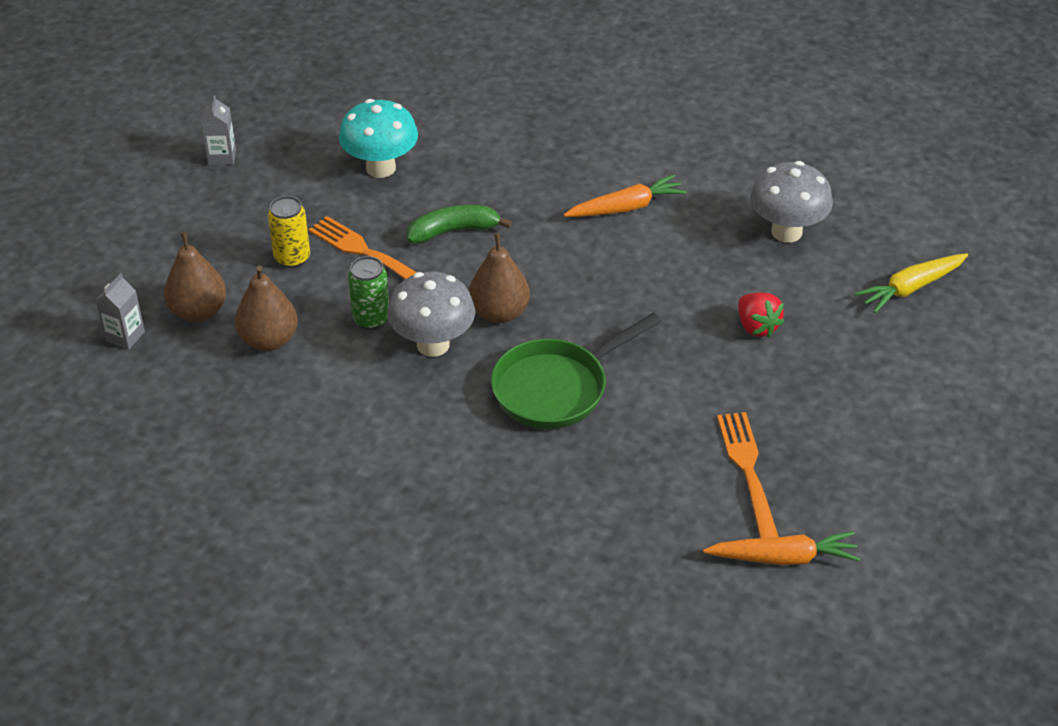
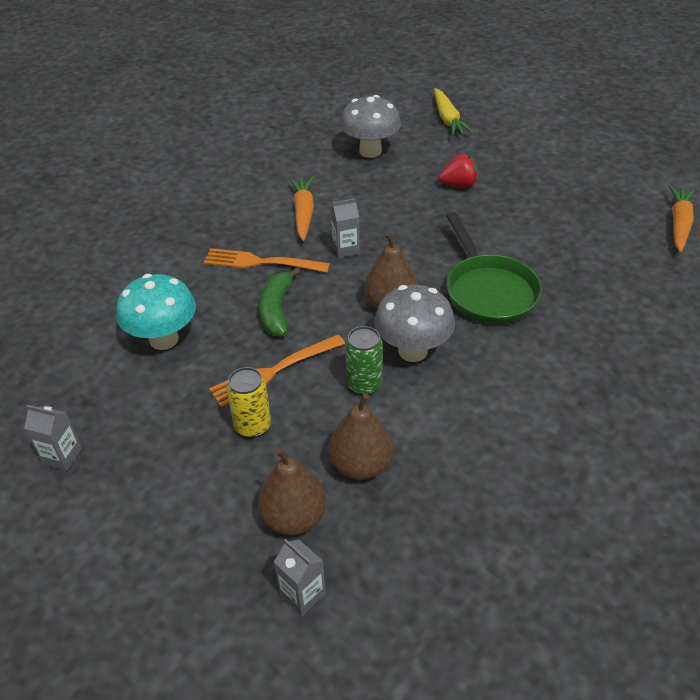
camera: 70 degrees left, 0 degrees up
orange fork [717,412,779,538] -> orange fork moved to [204,248,330,273]
none -> grey carton [331,198,360,258]

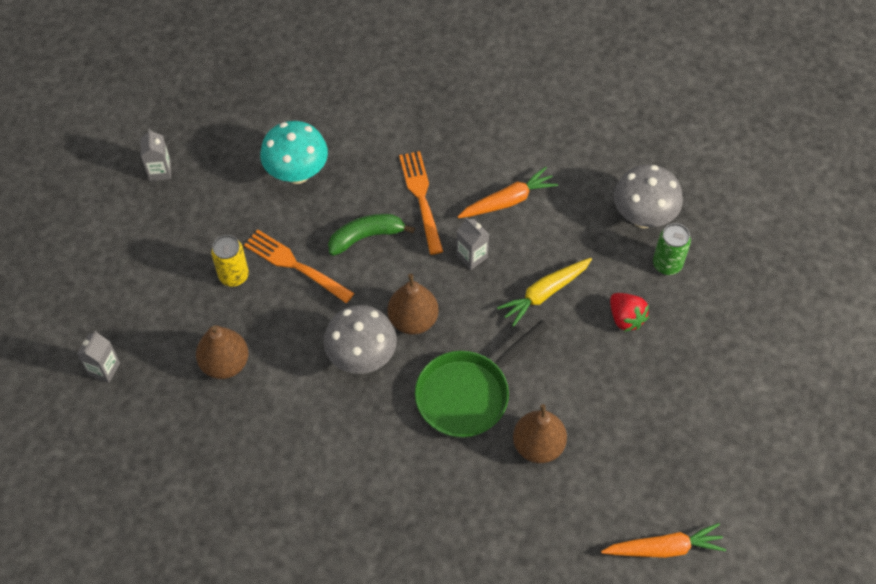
camera: 65 degrees right, 15 degrees up
brown pear [258,448,326,535] -> brown pear moved to [513,404,567,463]
green can [345,326,383,396] -> green can moved to [653,223,691,275]
yellow carrot [434,88,473,136] -> yellow carrot moved to [497,258,592,327]

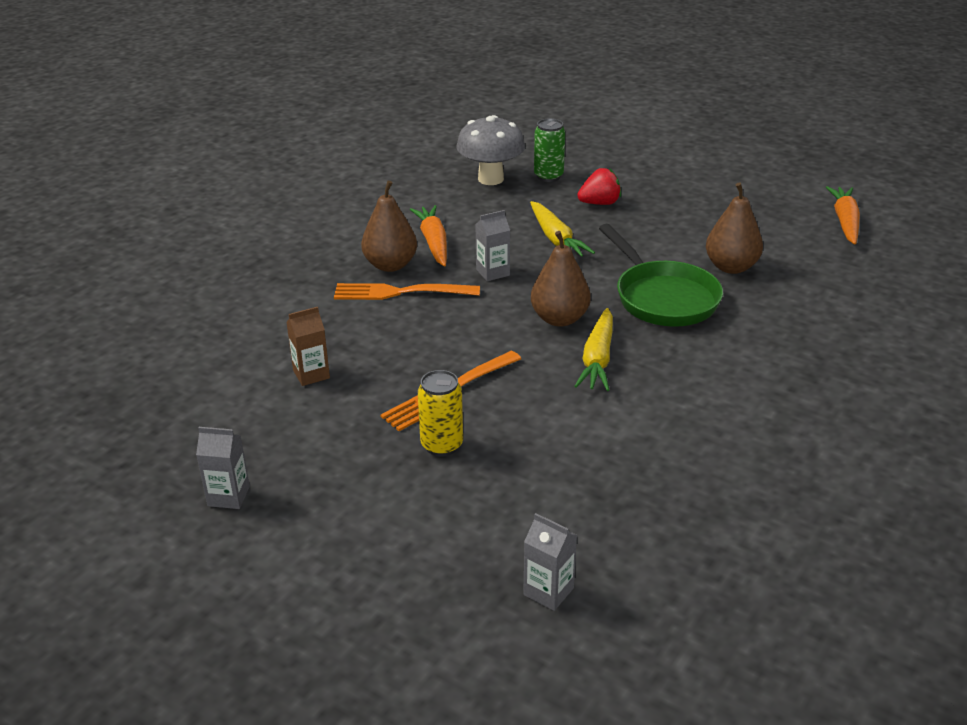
camera: 75 degrees left, 25 degrees down
brown pear [196,325,249,379] -> brown pear moved to [361,181,417,272]
turquoise mushroom [260,121,328,184] -> brown carton [286,307,330,386]
grey mushroom [323,305,397,374] -> yellow carrot [574,308,613,391]
green banana [328,214,415,256] -> none

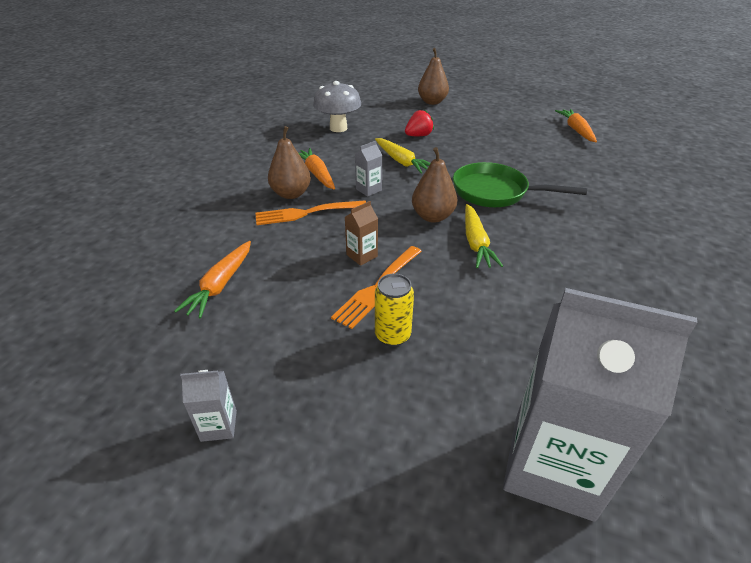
camera: 15 degrees left, 5 degrees up
brown carton [286,307,330,386] -> brown carton moved to [345,201,378,266]
grey carton [523,513,577,611] -> grey carton [503,288,698,522], size x2.49
green can [534,118,565,182] -> none
green pan [599,224,723,327] -> green pan turned 150 degrees clockwise [453,162,587,207]
brown pear [706,182,763,274] -> brown pear moved to [418,48,449,105]
none -> orange carrot [174,241,251,318]

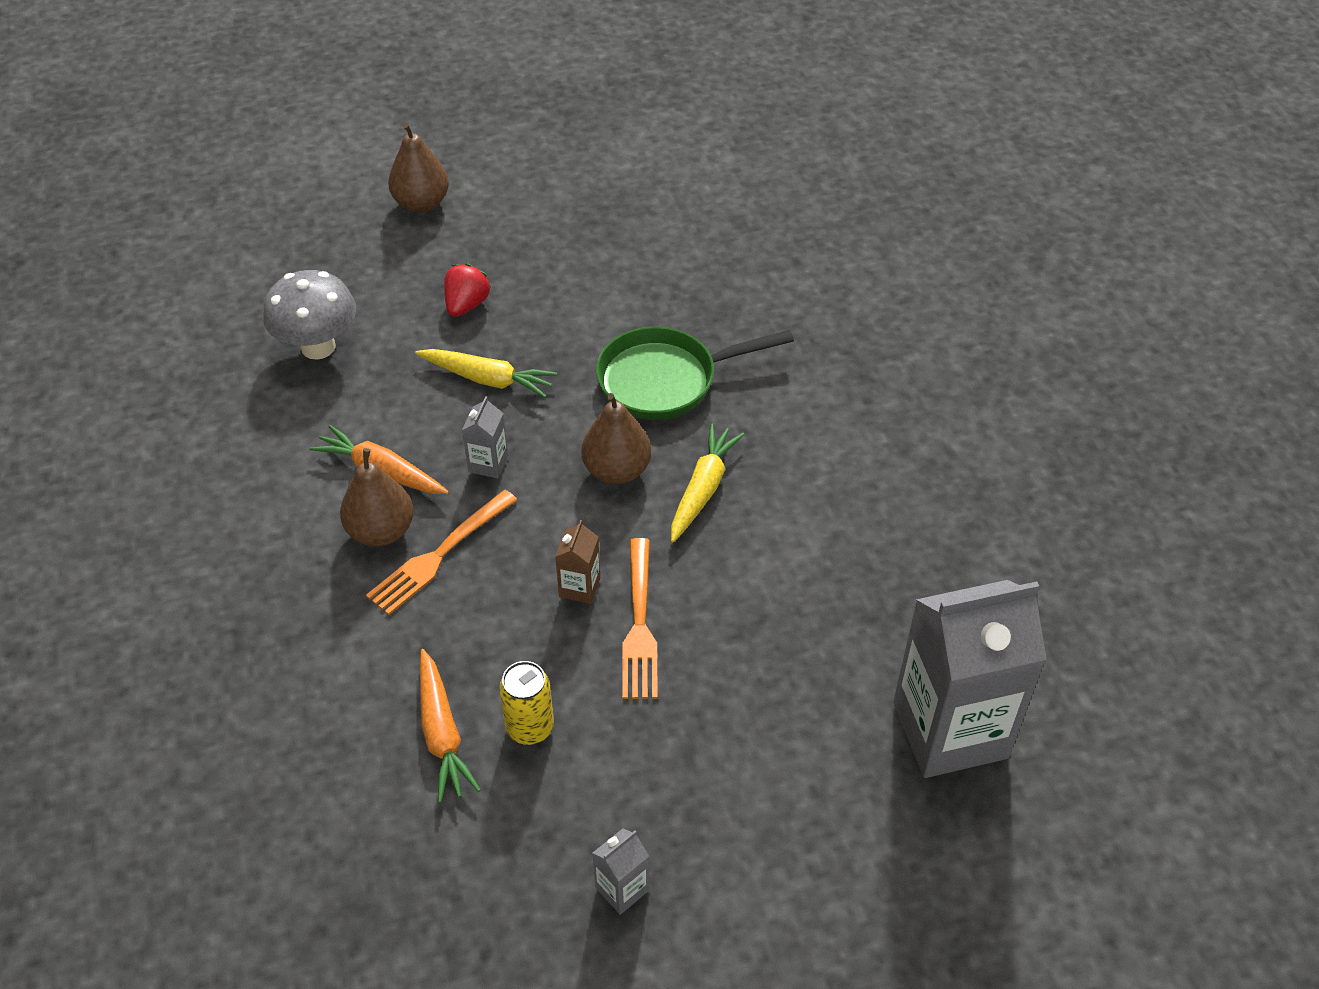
camera: 35 degrees left, 10 degrees up
yellow can [375,274,414,347] -> yellow can moved to [499,661,554,745]
yellow carrot [465,204,503,268] -> yellow carrot turned 120 degrees counterclockwise [671,424,745,542]
orange carrot [555,109,597,142] -> none

